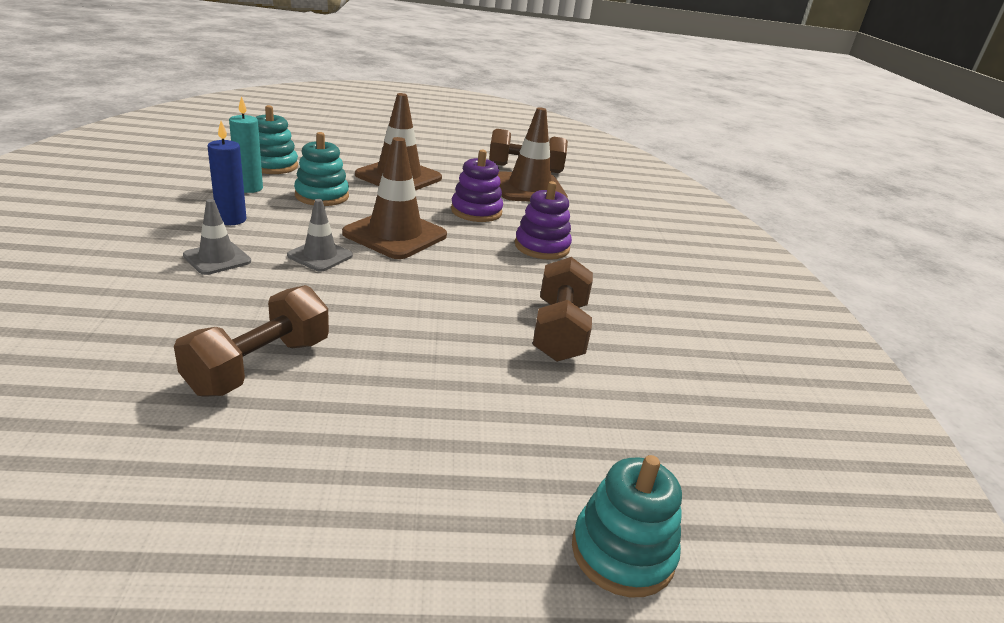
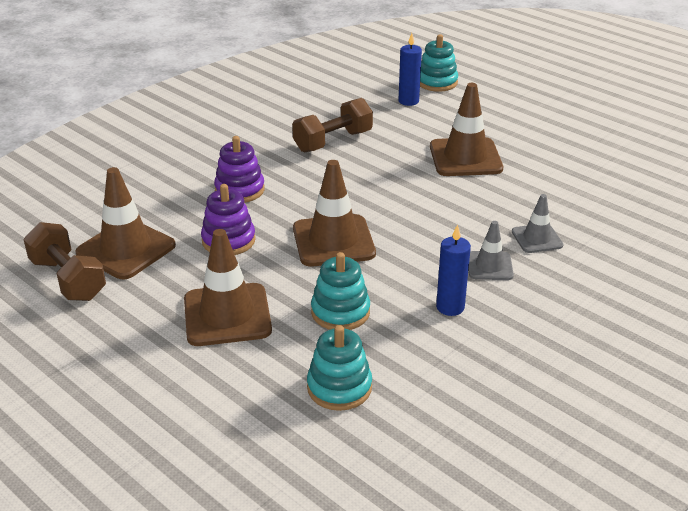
camera: 130 degrees left, 5 degrees up
brown dumbbell [174,285,329,397] -> none
turquoise candle [229,96,263,193] -> none
grey traffic cone [287,199,353,272] -> grey traffic cone moved to [512,194,564,253]
none -> blue candle [398,33,422,106]
none -> brown traffic cone [430,83,503,176]

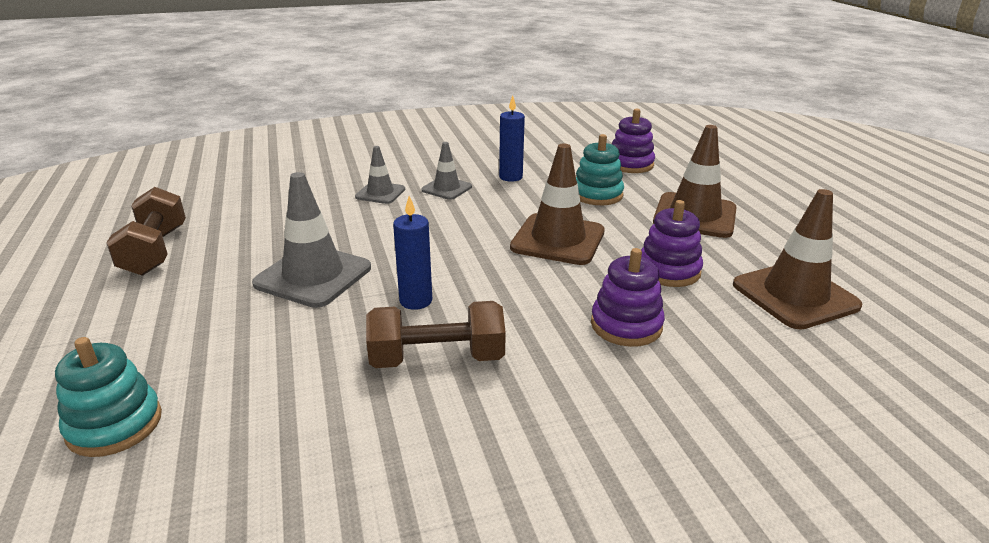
camera: 150 degrees left, 5 degrees down
brown dumbbell [23,222,106,301] -> brown dumbbell moved to [106,187,186,276]
turquoise stacking toy [307,325,372,411] -> purple stacking toy [612,109,655,173]
blue candle [398,33,422,106] -> blue candle moved to [393,196,432,310]
brown traffic cone [430,83,503,176] -> grey traffic cone [252,172,371,308]

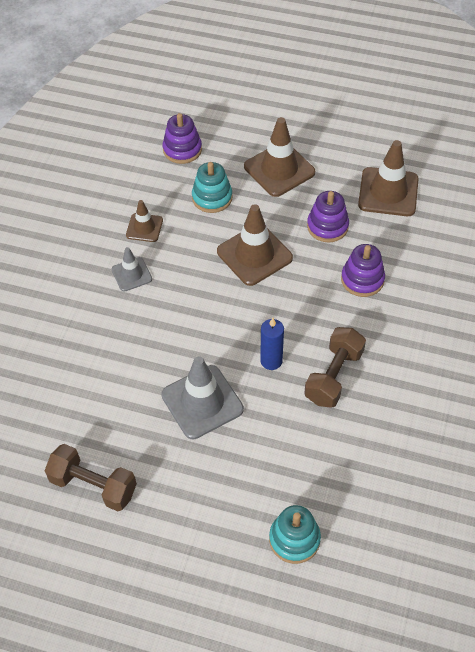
camera: 55 degrees left, 25 degrees up
grey traffic cone [355,146,405,204] -> none
blue candle [499,96,525,182] -> brown traffic cone [126,200,163,242]

